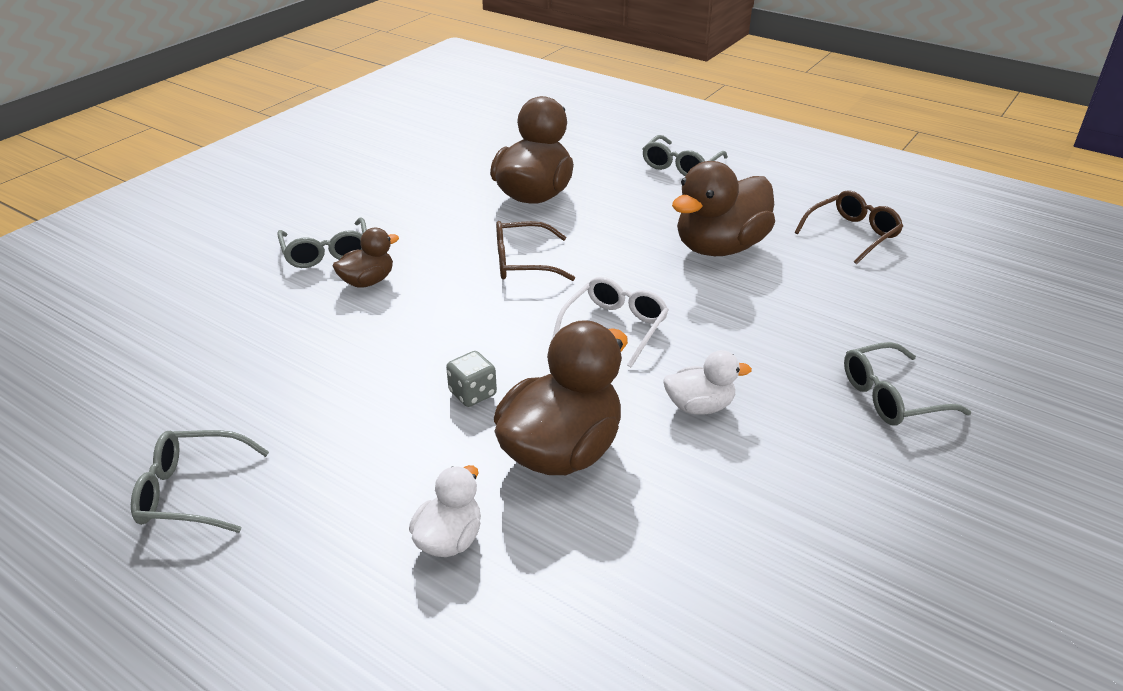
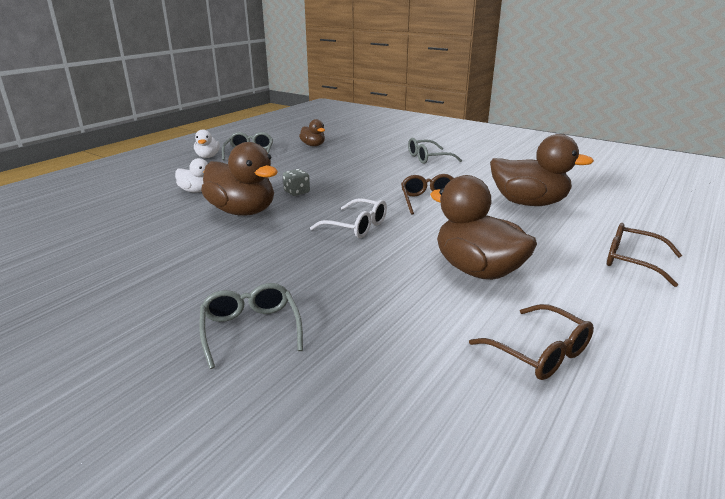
camera: 90 degrees right, 10 degrees down
brown duck [333,228,399,288] -> brown duck moved to [299,119,325,146]
grey glasses [642,135,728,176] -> brown glasses [607,223,682,287]
white duck [663,350,752,415] -> white duck moved to [194,129,220,158]

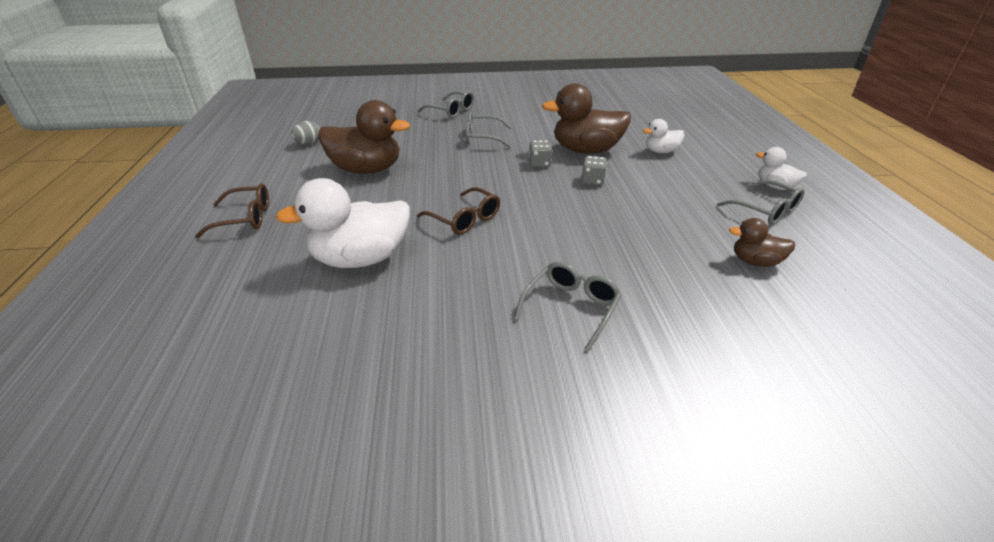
camera: 140 degrees right, 10 degrees up
white glasses [310,198,387,238] -> none
brown glasses [469,304,594,380] -> grey egg [291,121,320,144]
brown duck [490,134,594,206] -> white duck [275,178,410,268]
none -> grey glasses [466,112,512,148]
none -> grey dice [529,140,552,167]

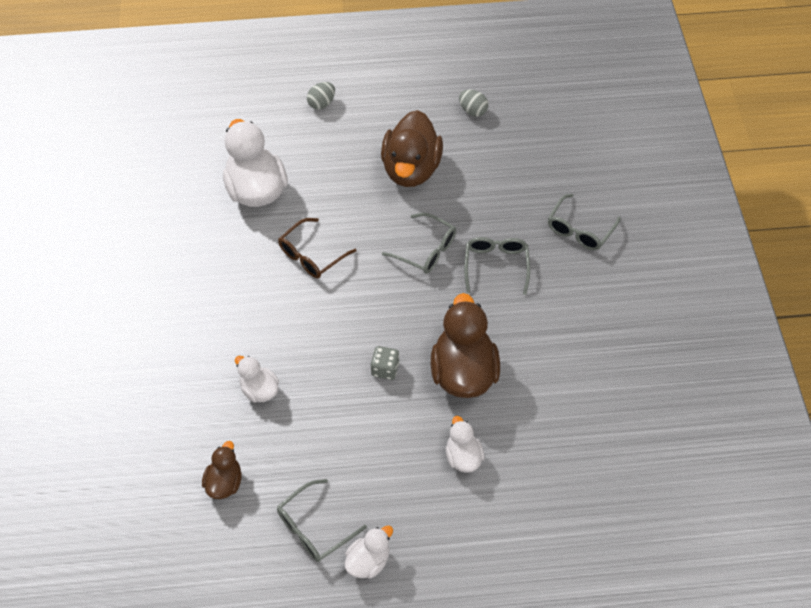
camera: 90 degrees right, 20 degrees up
brown glasses [195,184,269,238] -> grey egg [307,82,335,110]
grey glasses [514,262,622,351] -> grey glasses moved to [382,212,456,274]
grey dice [529,140,552,167] -> none
none -> white duck [235,356,279,403]

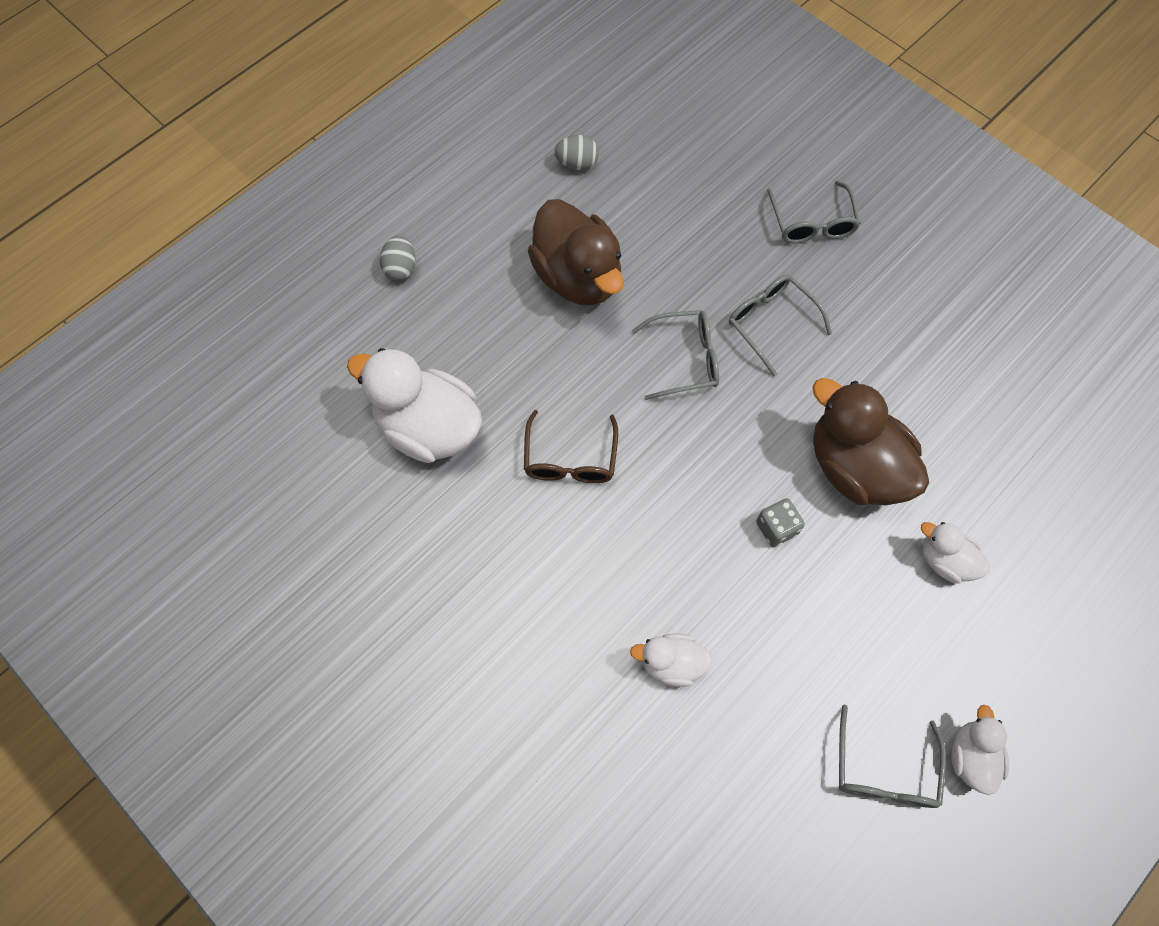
camera: 40 degrees left, 10 degrees up
brown duck [202,441,242,499] -> none

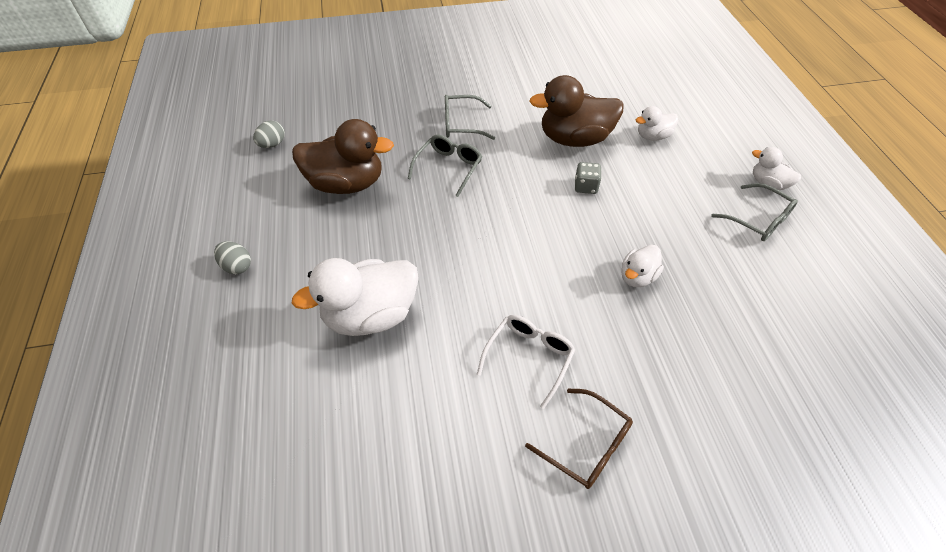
camera: 55 degrees left, 15 degrees down
brown glasses [524,410,618,483] -> brown glasses moved to [525,388,633,489]
grey glasses [767,181,861,243] -> none
none -> white glasses [477,315,575,409]

